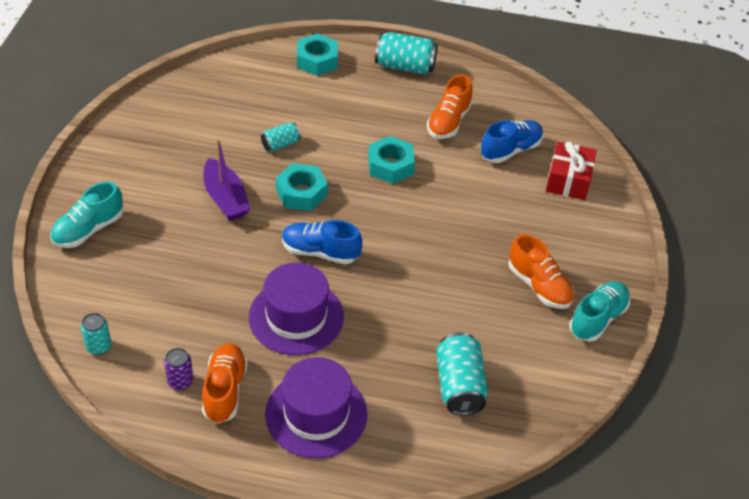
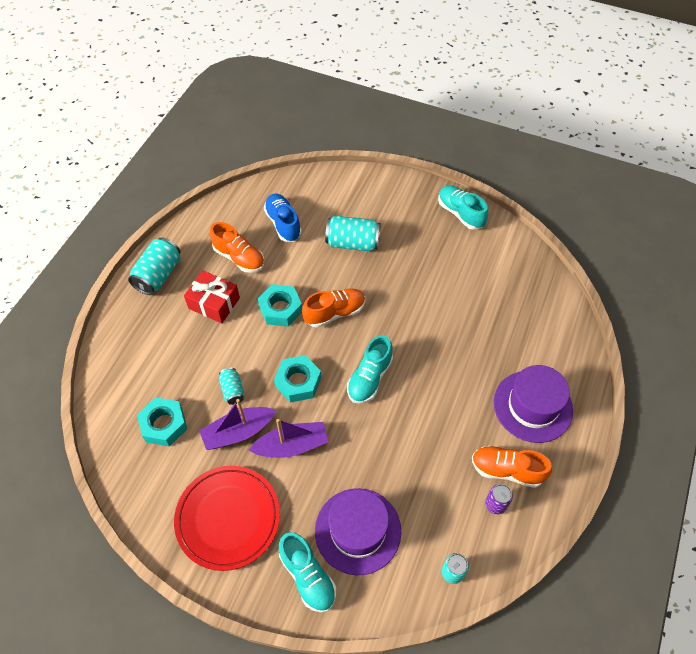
camera: 75 degrees left, 10 degrees up
purple hat [249,263,344,355] -> purple hat moved to [315,488,401,575]
blue shoe [282,220,362,265] -> turquoise shoe [347,335,393,404]
turquoise nut [297,33,338,76] -> turquoise nut moved to [137,397,187,447]
turquoise can [436,332,488,416] -> turquoise can moved to [325,215,381,251]
orange shoe [509,234,574,309] -> orange shoe moved to [302,288,365,328]
red gift [546,142,597,200] -> red gift moved to [184,270,240,323]
none -> red plate [174,466,280,571]
none -> purple boat [199,399,276,450]

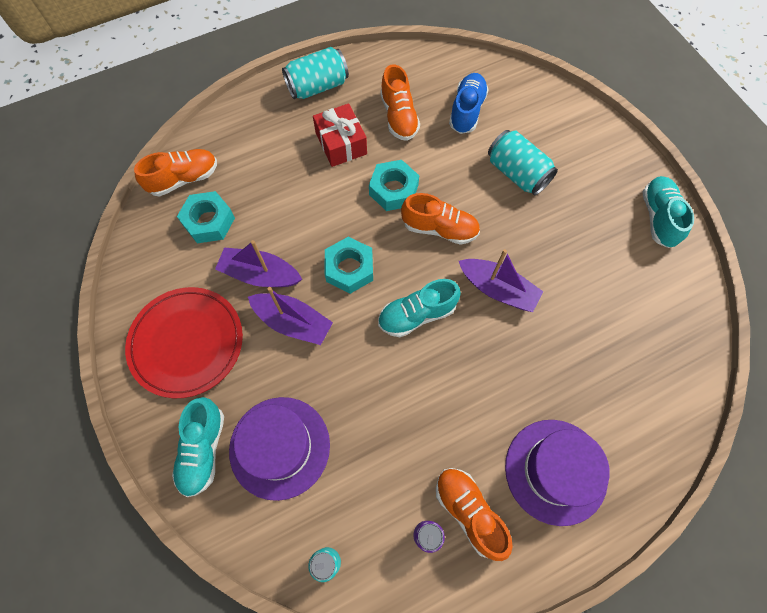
camera: 40 degrees right, 10 degrees up
turquoise can [219,367,245,405] -> none
none -> orange shoe [134,149,217,196]
none -> purple boat [459,249,543,312]

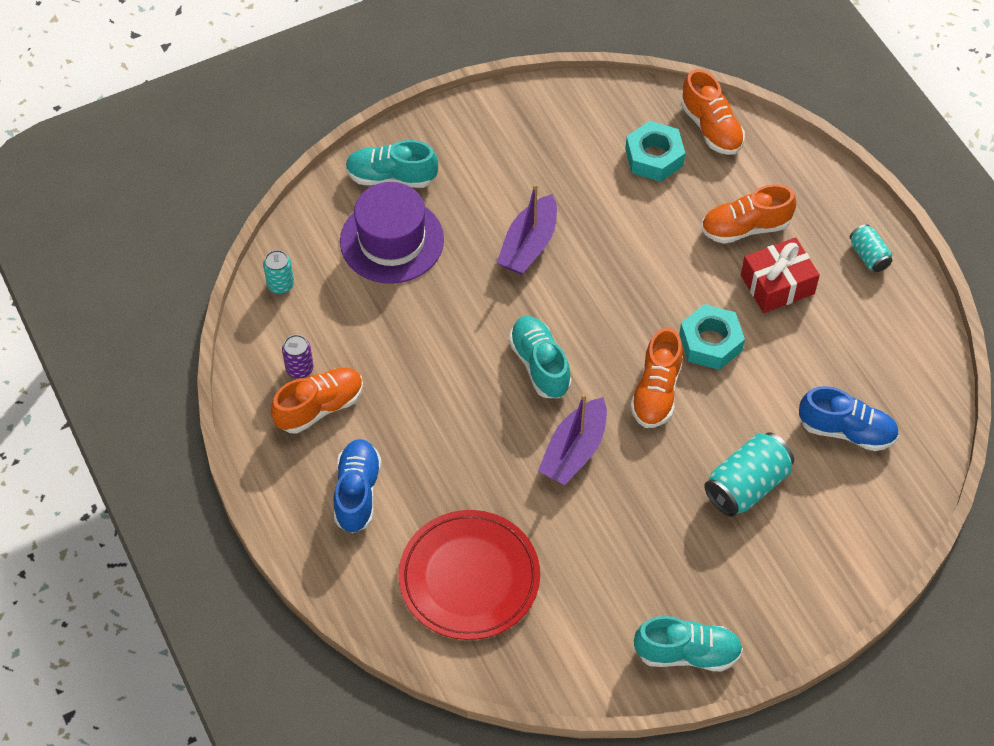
camera: 90 degrees right, 10 degrees down
red plate [125,287,243,398] -> red plate moved to [399,510,540,640]
purple boat [215,240,302,287] -> none
turquoise can [282,47,349,99] -> turquoise can [850,224,892,272], size x0.57
turquoise nut [325,237,373,294] -> none
orange shoe [380,64,420,141] -> orange shoe moved to [701,184,796,244]
purple hat [505,420,610,526] -> blue shoe [334,439,381,533]

